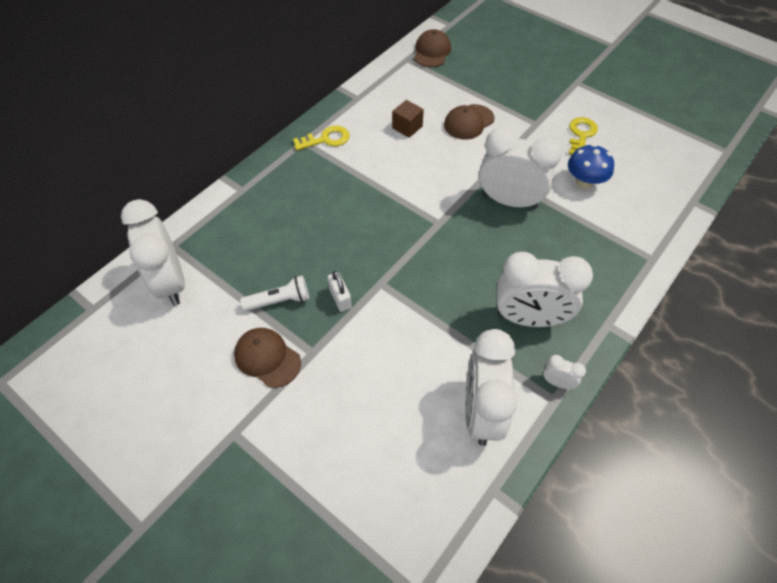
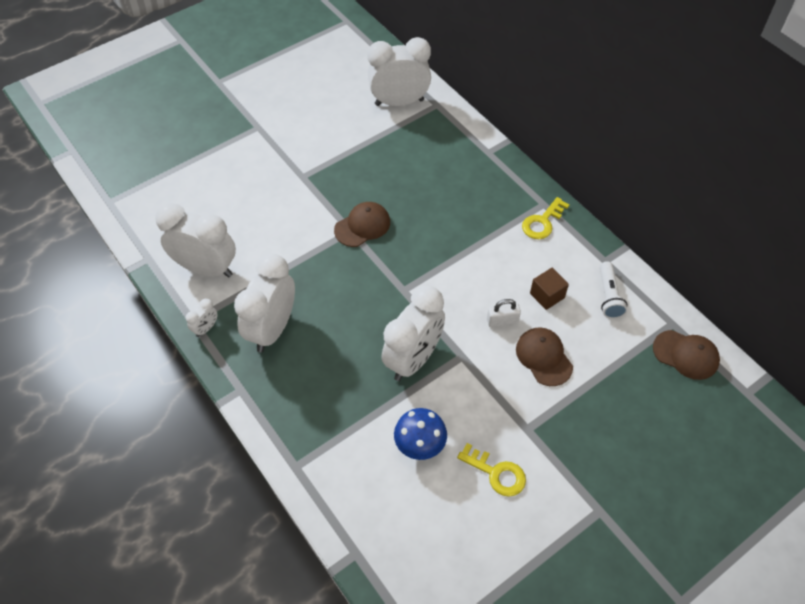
camera: 105 degrees right, 0 degrees up
brown cap [234,328,301,388] -> brown cap moved to [334,202,390,247]
white flashlight [240,275,310,311] -> white flashlight moved to [600,261,628,319]
yellow key [293,126,350,150] -> yellow key turned 45 degrees clockwise [522,197,570,239]
white padlock [327,271,352,312] -> white padlock moved to [487,299,521,327]

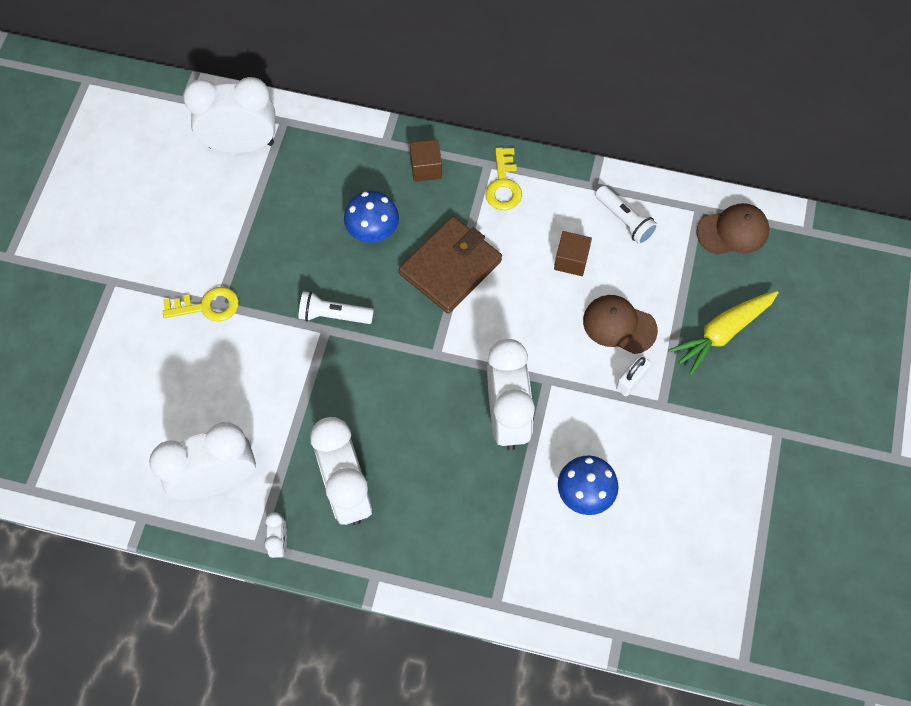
camera: 40 degrees left, 10 degrees up
brown cap [334,202,390,247] -> white flashlight [299,291,374,324]
white clock [367,37,431,106] -> white clock turned 45 degrees clockwise [183,77,275,153]
yellow key [457,443,526,497] -> yellow key moved to [163,287,239,322]
white padlock [487,299,521,327] -> white padlock moved to [616,355,651,397]
none -> blue mushroom [344,191,399,243]
none -> brown wallet [399,216,502,314]
none -> brown cube [410,139,442,182]
none -> yellow carrot [668,291,779,376]

